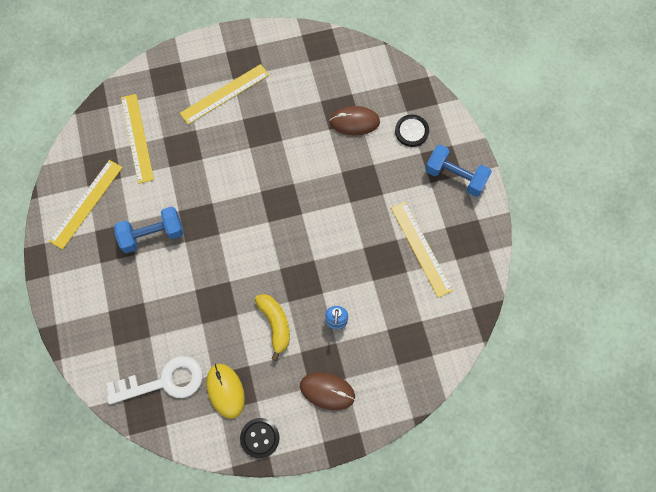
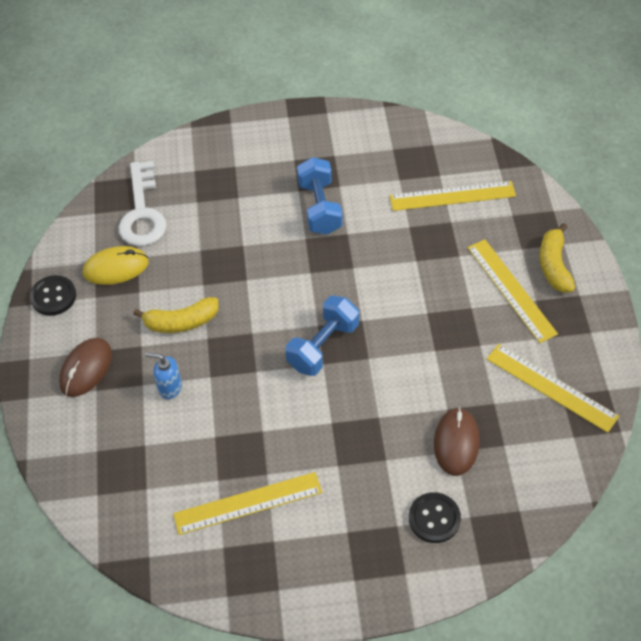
camera: 100 degrees right, 15 degrees down
yellow ruler [49,160,123,250] -> yellow ruler moved to [487,344,619,433]
blue dumbbell [425,145,492,197] -> blue dumbbell moved to [285,296,359,376]
none -> yellow banana [540,223,575,292]

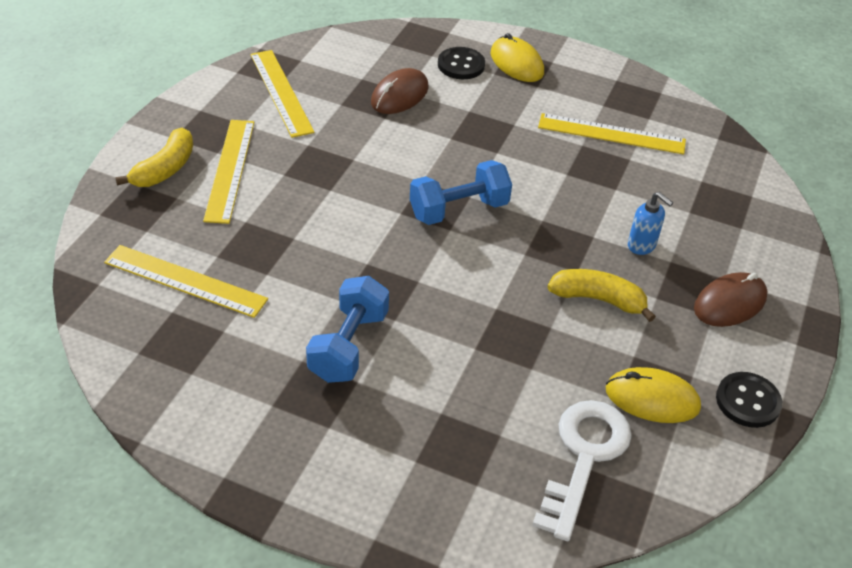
camera: 155 degrees left, 10 degrees down
none -> yellow mouse [490,33,544,82]

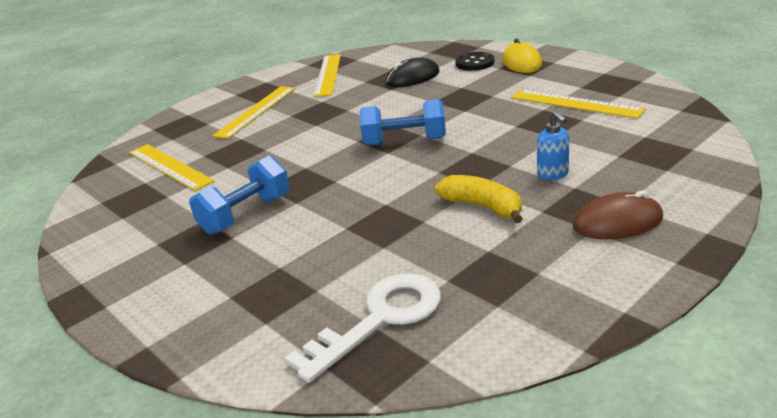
camera: 30 degrees right, 15 degrees down
yellow banana [115,128,193,187] -> none
brown mouse [371,68,428,114] -> black mouse [386,57,439,87]
yellow mouse [606,367,701,423] -> none
black button [716,372,782,428] -> none

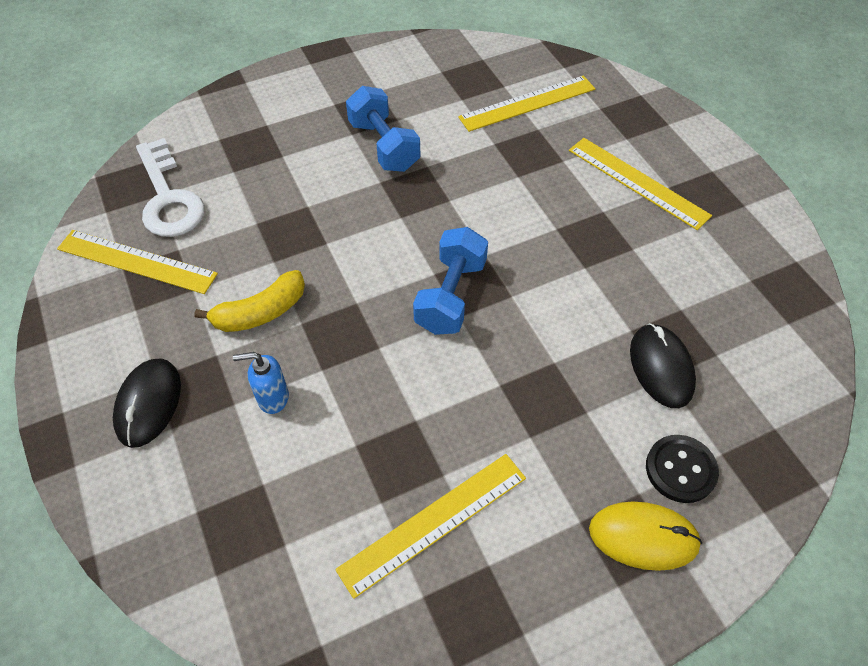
camera: 105 degrees right, 25 degrees up
yellow ruler [314,54,341,97] -> yellow ruler moved to [57,230,218,294]
brown mouse [573,190,663,239] -> black mouse [113,358,181,448]

